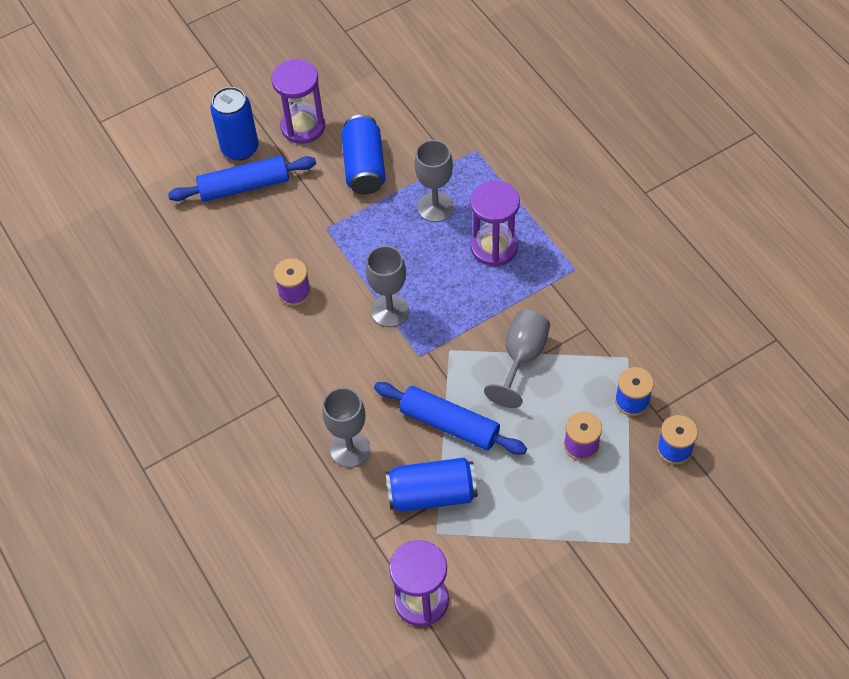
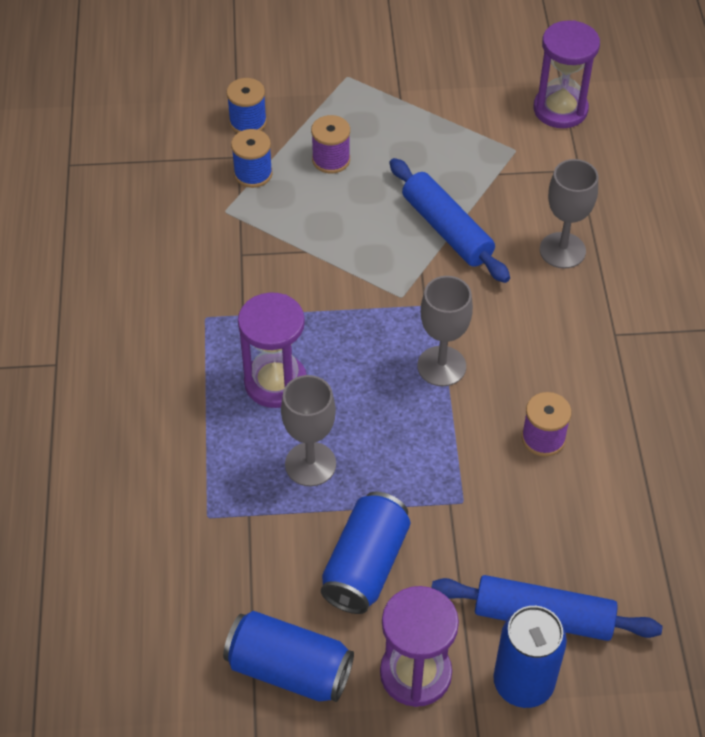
camera: 155 degrees left, 5 degrees down
blue can [385,458,478,512] -> blue can moved to [223,611,354,702]
grey goblet [484,310,550,408] -> none

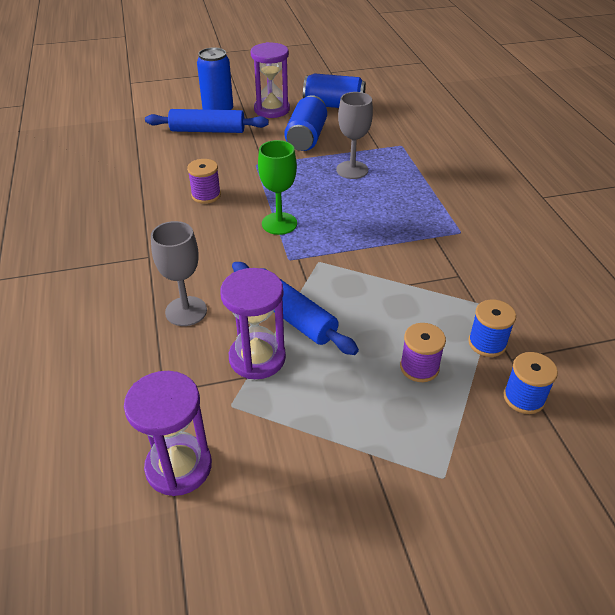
camera: 170 degrees right, 10 degrees down
purple hourglass [238,292,307,408] -> purple hourglass moved to [220,268,286,379]
grey goblet [417,276,473,386] -> green goblet [258,140,297,235]

